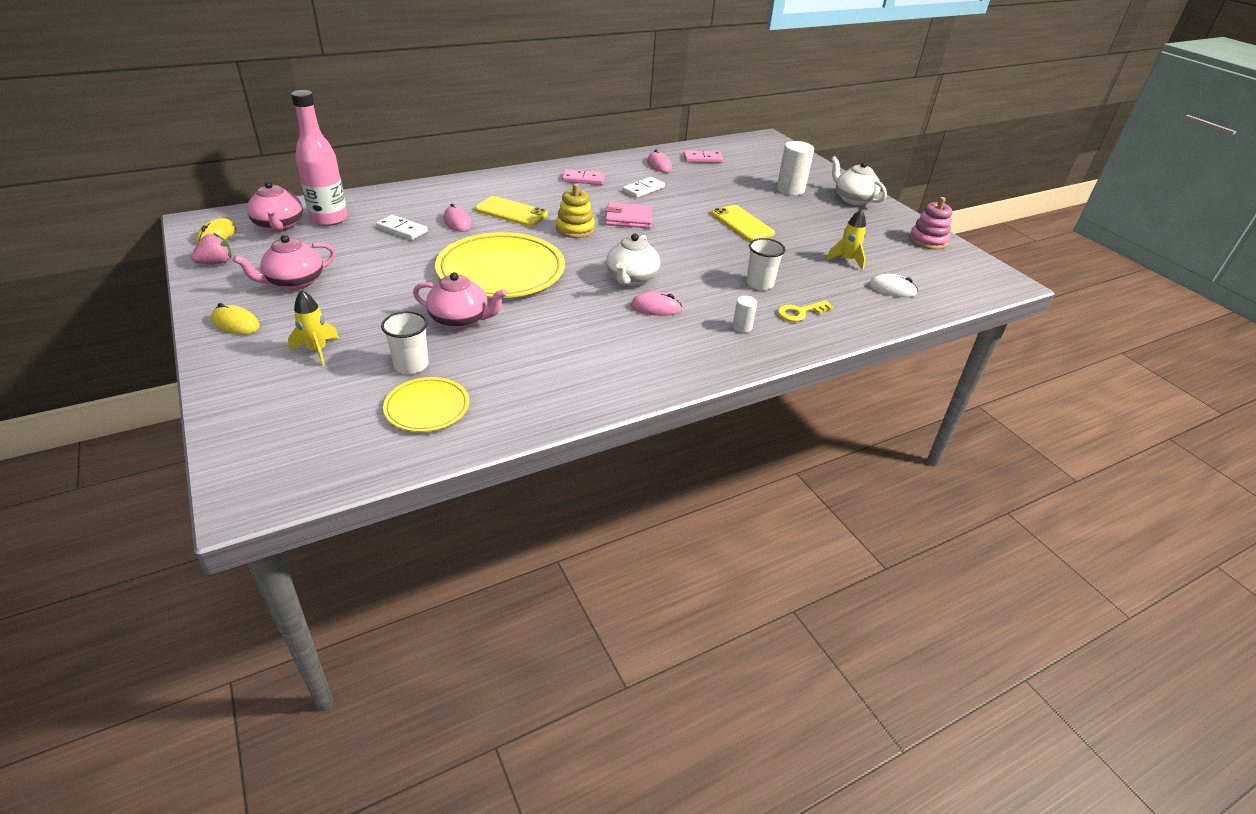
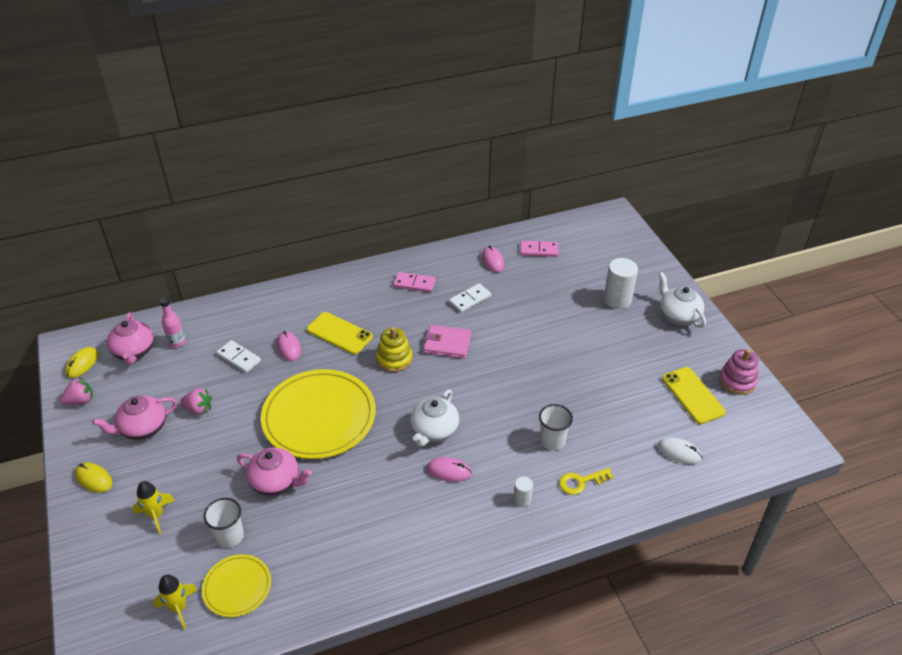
camera: 10 degrees right, 5 degrees up
pink bottle [291,90,348,226] -> pink bottle [160,298,186,348], size x0.53
yellow phone [711,205,775,241] -> yellow phone moved to [662,367,726,424]
yellow rocket [826,209,866,270] -> yellow rocket moved to [153,575,198,630]
none -> pink strawberry [180,388,212,415]

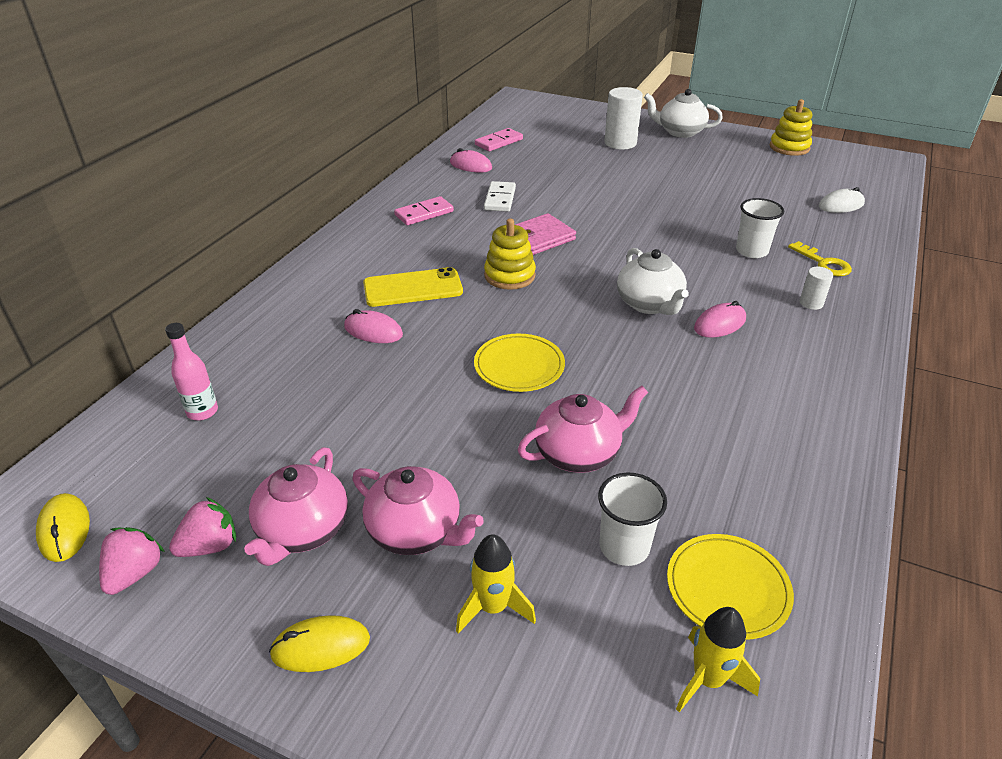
camera: 45 degrees left, 5 degrees down
pink teapot [107,312,154,365] -> pink teapot moved to [352,466,484,555]
pink strawberry [180,388,212,415] -> pink strawberry moved to [169,497,236,557]
white domino [216,340,261,373] -> none
yellow plate [261,369,376,459] -> yellow plate [474,334,565,392], size x0.51
yellow key [559,468,613,495] -> yellow key turned 60 degrees counterclockwise [788,241,852,276]
yellow phone [662,367,726,424] -> none
pink stacking toy [719,349,758,395] -> yellow stacking toy [770,99,812,156]

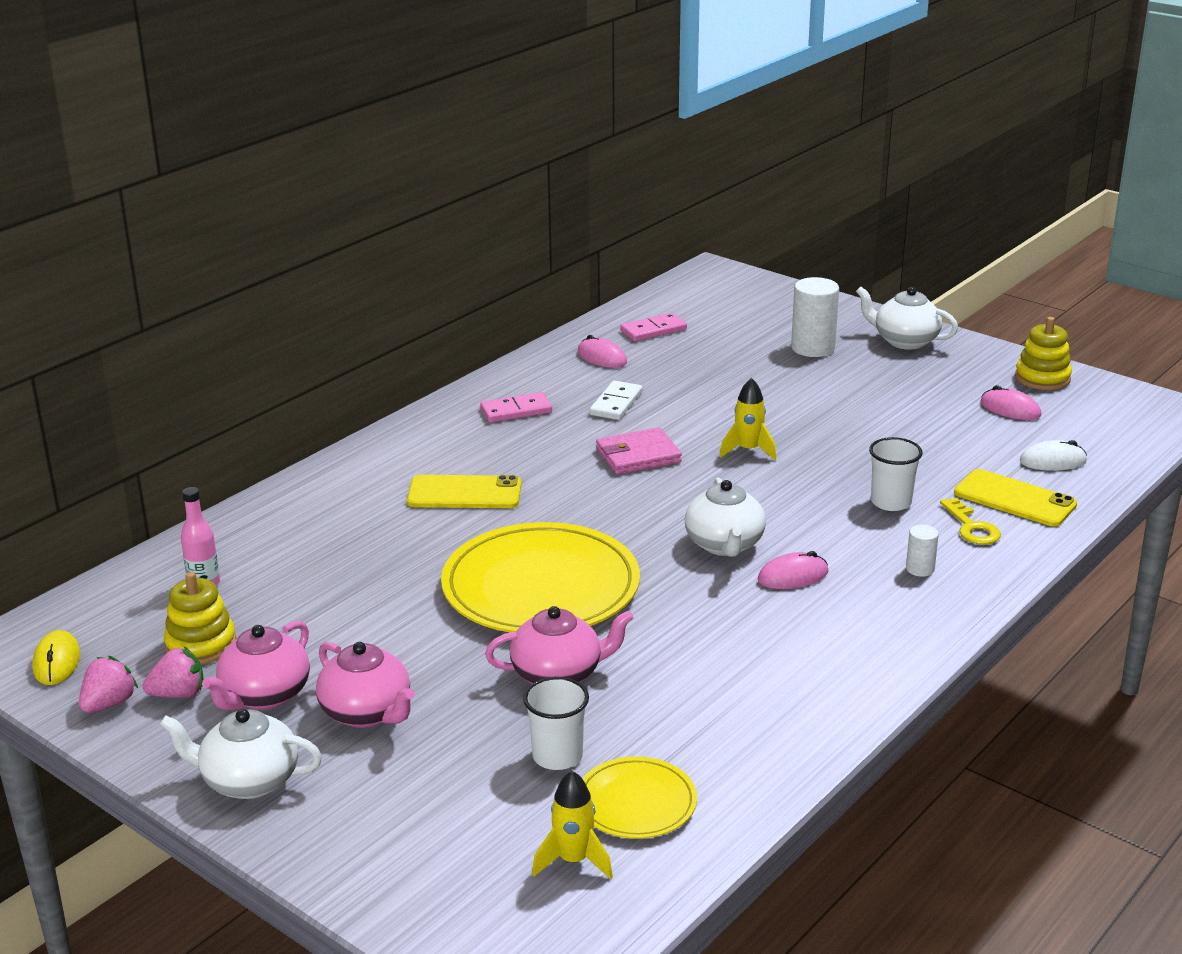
camera: 15 degrees right, 10 degrees down
yellow mouse [269,615,370,672] -> white teapot [160,709,322,799]
pink mouse [344,309,403,343] -> pink mouse moved to [980,385,1041,420]
yellow rocket [456,534,536,634] -> yellow rocket moved to [720,378,776,460]
yellow plate [474,334,565,392] -> yellow plate [441,522,640,632], size x1.96
yellow stacking toy [484,218,536,290] -> yellow stacking toy moved to [164,572,236,665]
none -> yellow phone [954,469,1077,527]

